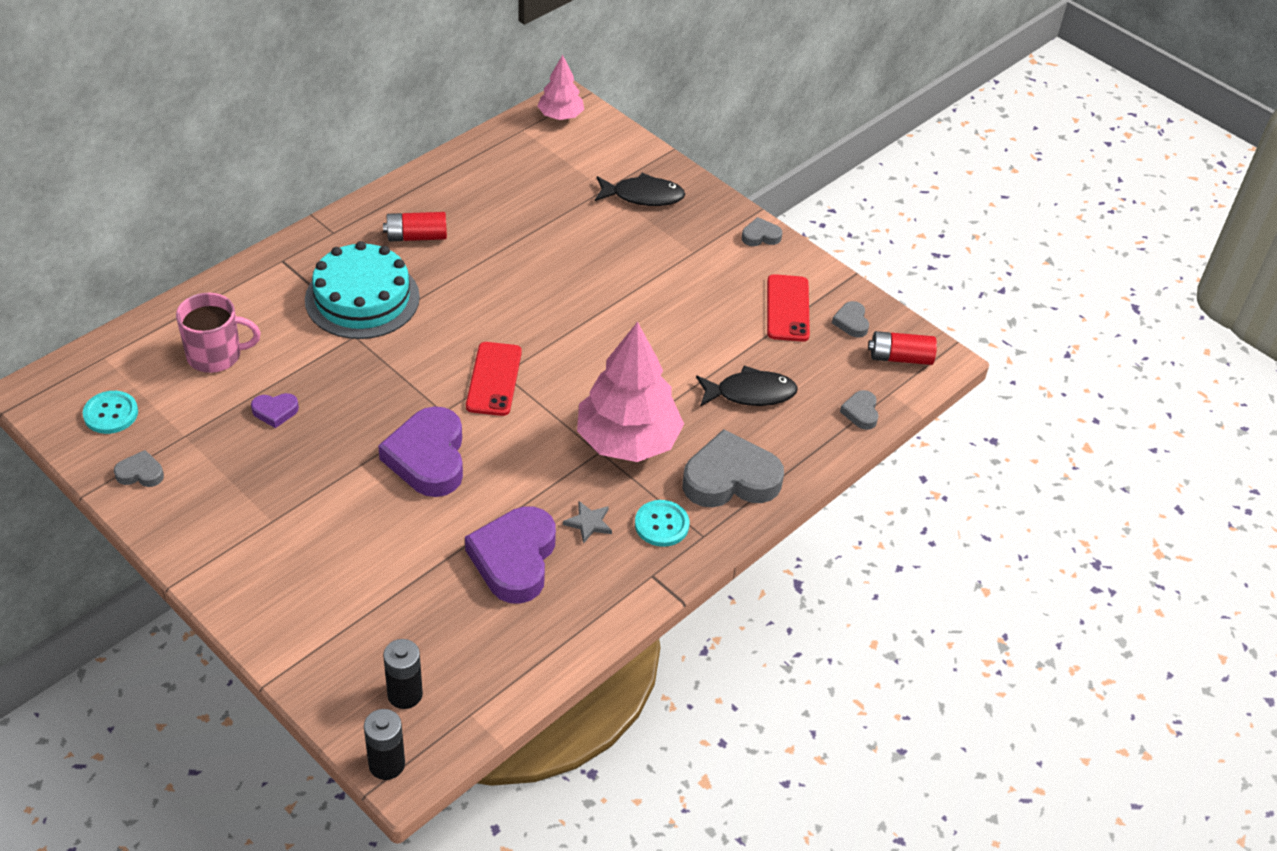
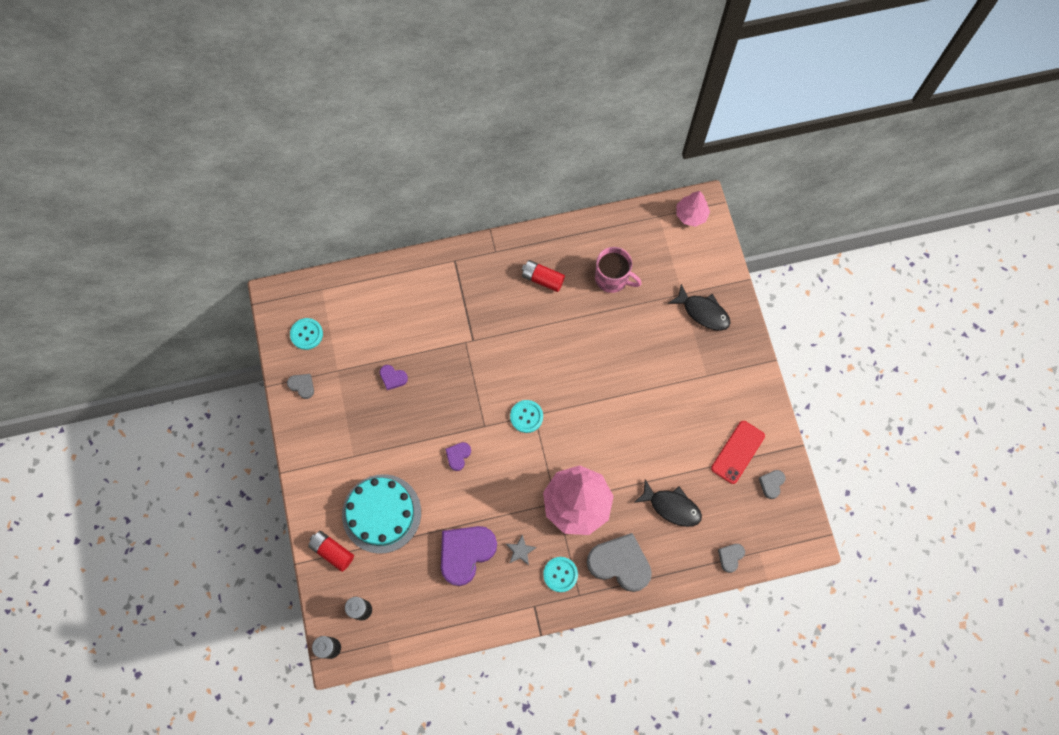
camera: 35 degrees right, 25 degrees up
pink mug [176,293,261,373] -> pink mug moved to [595,247,642,293]
turquoise cake [305,241,420,339] -> turquoise cake moved to [342,474,421,554]
purple heart [378,406,463,497] -> purple heart [445,442,471,471], size x0.46
red phone [466,342,522,416] -> turquoise button [510,400,543,433]
grey heart [742,217,782,246] -> none
red battery [868,331,937,365] -> red battery moved to [308,531,354,572]

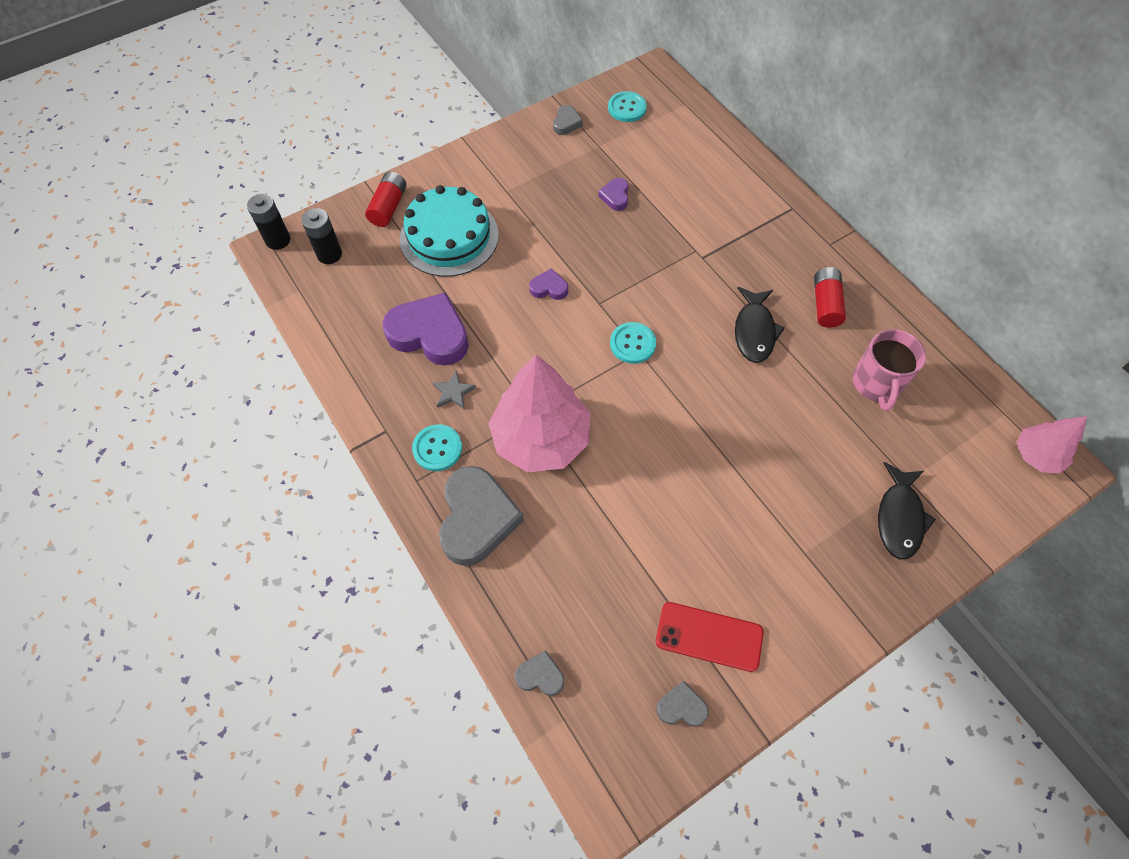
camera: 70 degrees right, 10 degrees down
black fish [634,479,702,527] -> black fish moved to [735,287,785,363]

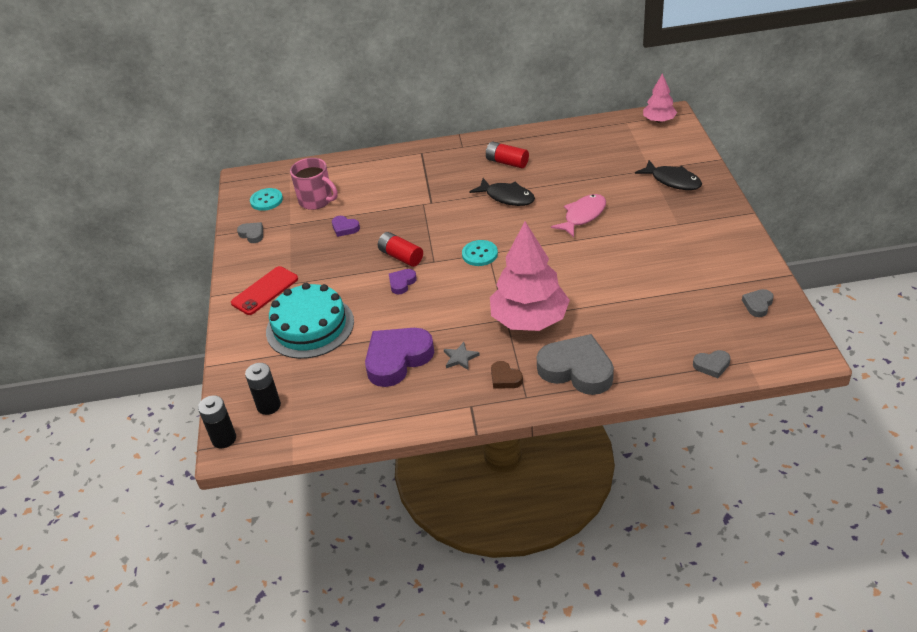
camera: 60 degrees left, 20 degrees down
red battery [365,172,407,227] -> red battery moved to [378,232,423,267]
turquoise button [412,424,462,471] -> brown heart [491,361,523,388]
grey heart [515,650,564,696] -> grey heart turned 135 degrees counterclockwise [693,350,731,378]
red phone [656,602,764,672] -> red phone moved to [231,266,298,315]
pink mug [853,329,926,411] -> pink mug moved to [290,158,338,210]
none -> pink fish [551,194,606,237]

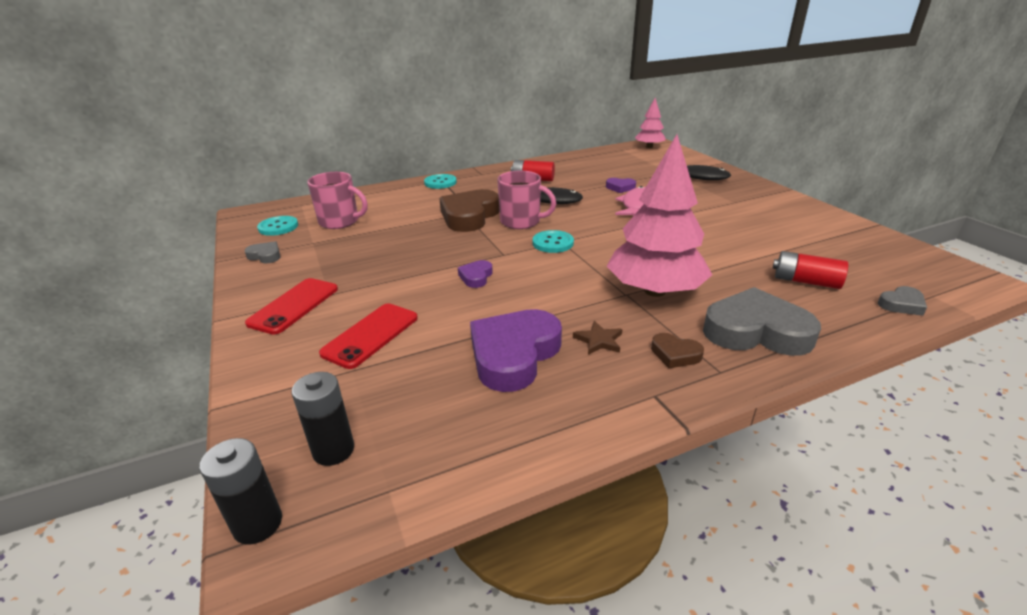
camera: 20 degrees left, 10 degrees down
turquoise cake [266,283,354,359] -> red phone [319,303,418,369]
purple heart [332,216,360,237] -> purple heart moved to [606,178,636,193]
red battery [378,232,423,267] -> red battery moved to [773,251,848,289]
grey star [444,342,480,370] -> brown star [573,321,623,355]
grey heart [742,289,774,317] -> none
none -> turquoise button [424,174,457,189]
none -> brown heart [439,189,500,232]
none -> pink mug [497,171,556,229]

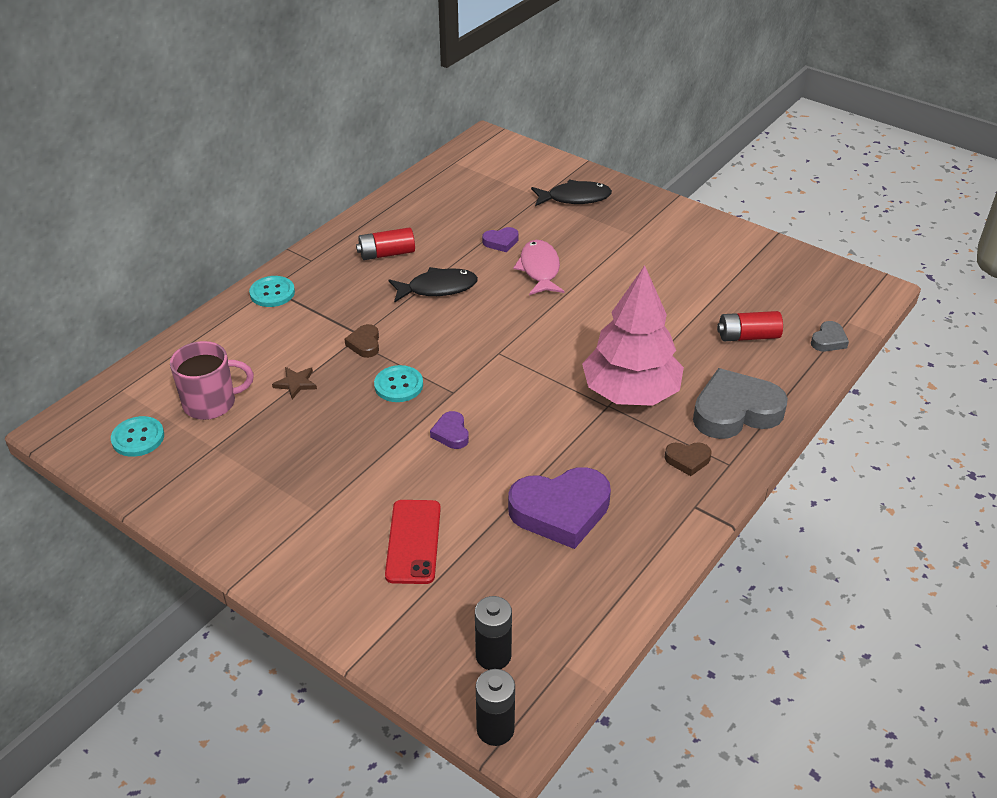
camera: 30 degrees left, 10 degrees up
grey heart [244,241,280,263] -> none
red phone [245,278,338,335] -> none
brown heart [439,189,500,232] -> brown heart [345,324,379,358], size x0.46
purple heart [470,309,562,392] -> purple heart turned 105 degrees counterclockwise [508,467,611,549]
pink mug [497,171,556,229] -> none
turquoise button [532,230,574,253] -> turquoise button moved to [374,365,423,402]
brown star [573,321,623,355] -> brown star moved to [272,367,317,399]
pink tree [635,98,666,148] -> none

